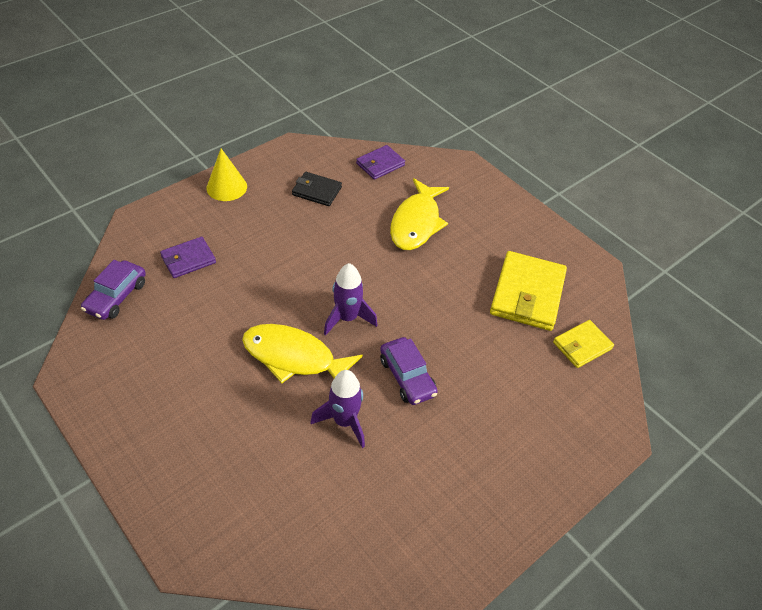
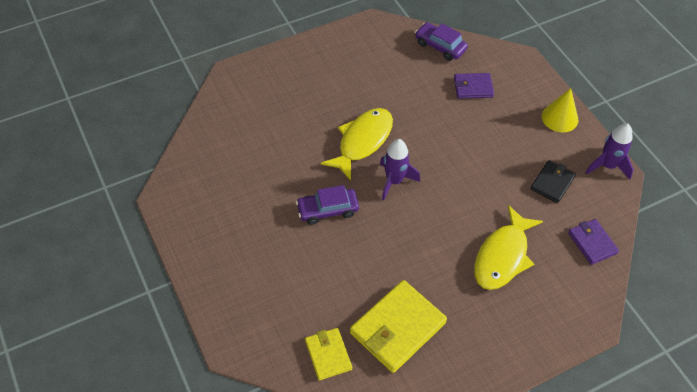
camera: 105 degrees right, 5 degrees up
purple wallet [160,237,216,278] -> purple wallet turned 75 degrees counterclockwise [454,73,494,99]
purple rocket [310,370,365,448] -> purple rocket moved to [586,123,634,179]
yellow fish [390,178,449,250] -> yellow fish turned 90 degrees counterclockwise [474,205,543,290]
yellow wallet [490,251,567,331] -> yellow wallet turned 75 degrees counterclockwise [350,280,447,373]

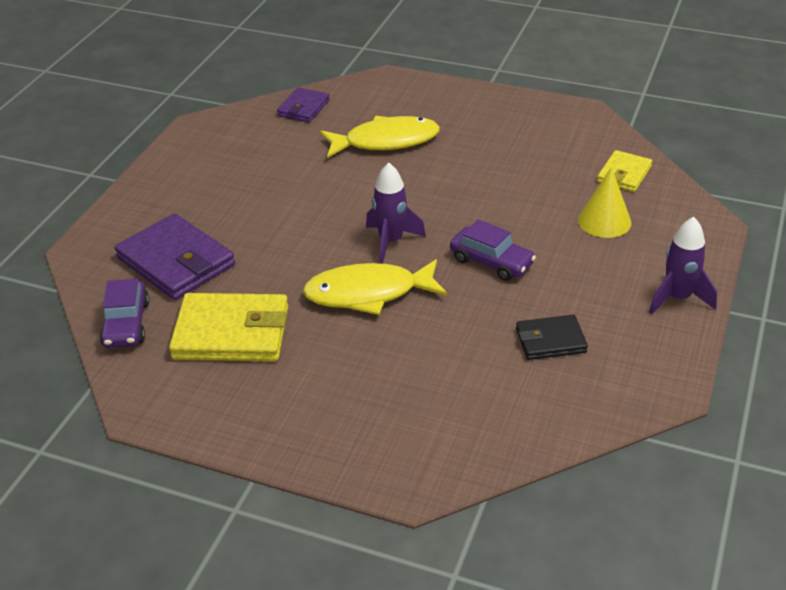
camera: 130 degrees left, 15 degrees down
yellow wallet [350,280,447,373] -> yellow wallet moved to [169,293,288,362]
purple wallet [454,73,494,99] -> purple wallet [115,213,235,300], size x1.76
black wallet [530,160,576,203] -> black wallet moved to [516,315,588,360]
yellow cone [542,88,578,132] -> yellow cone moved to [578,167,632,238]
purple rocket [586,123,634,179] -> purple rocket moved to [649,217,717,314]

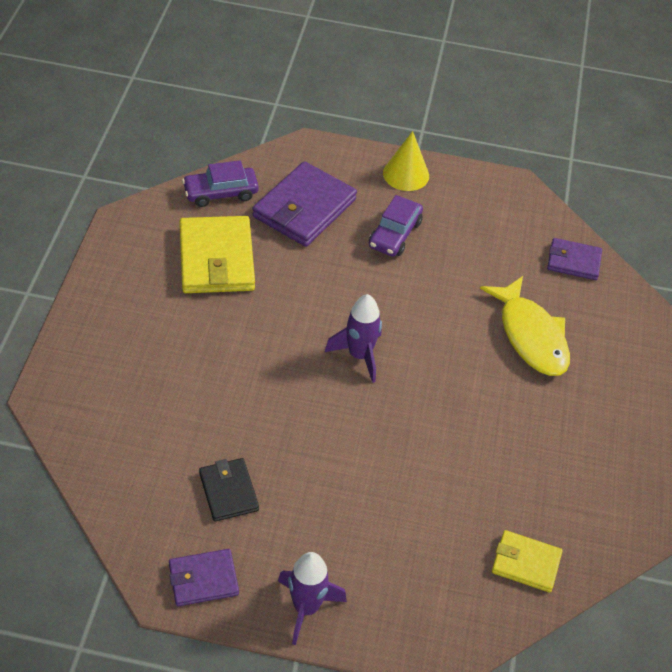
camera: 75 degrees right, 10 degrees up
yellow fish [303,259,447,315] -> none
purple car [450,220,536,281] -> purple car moved to [369,195,423,256]
yellow cone [578,167,632,238] -> yellow cone moved to [383,131,429,191]
none -> purple wallet [169,549,239,606]

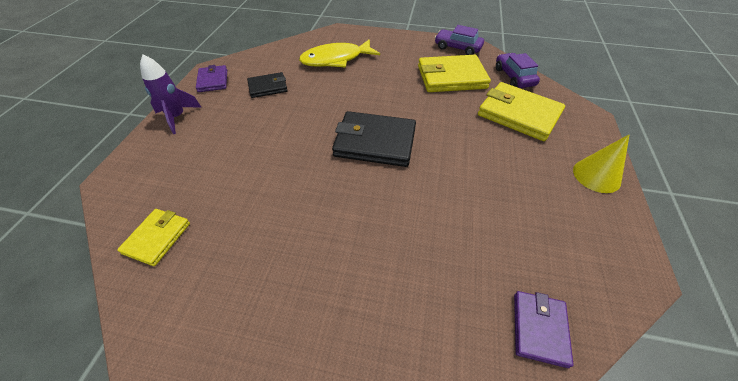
camera: 95 degrees right, 0 degrees up
purple wallet [252,161,357,247] -> yellow wallet [478,82,565,141]
purple rocket [325,294,382,383] -> black wallet [332,111,416,167]
purple car [369,195,423,256] -> purple car moved to [435,25,484,55]
yellow fish [480,276,570,376] -> yellow fish moved to [299,39,380,68]

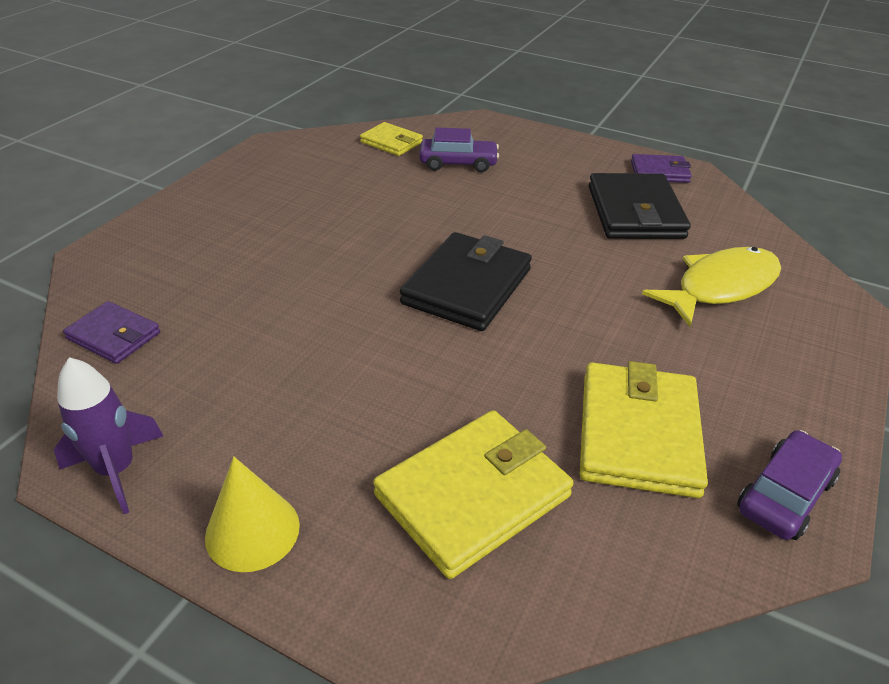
camera: 105 degrees right, 10 degrees down
purple rocket [140,54,201,134] -> purple rocket moved to [54,357,163,514]
black wallet [247,72,288,98] -> black wallet [589,173,691,239], size x1.76
yellow fish [299,39,380,68] -> yellow fish turned 60 degrees clockwise [642,247,781,327]
purple car [496,53,540,88] -> purple car moved to [419,127,499,172]

